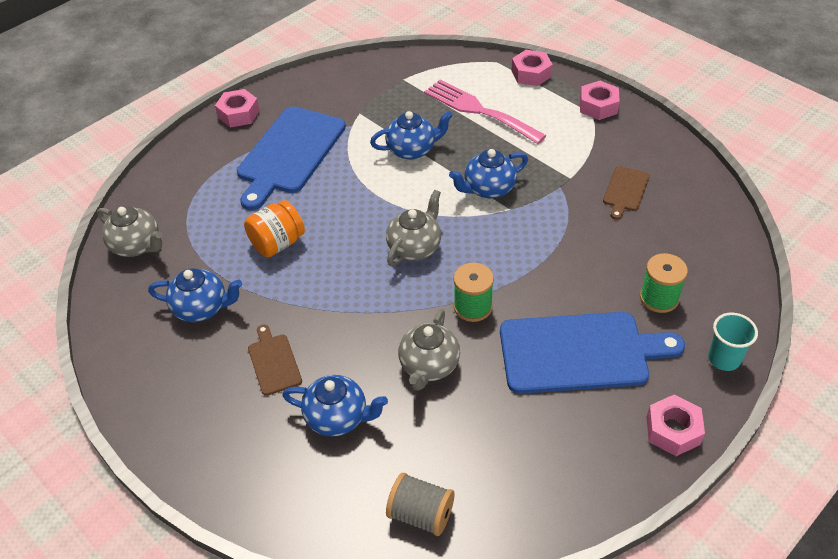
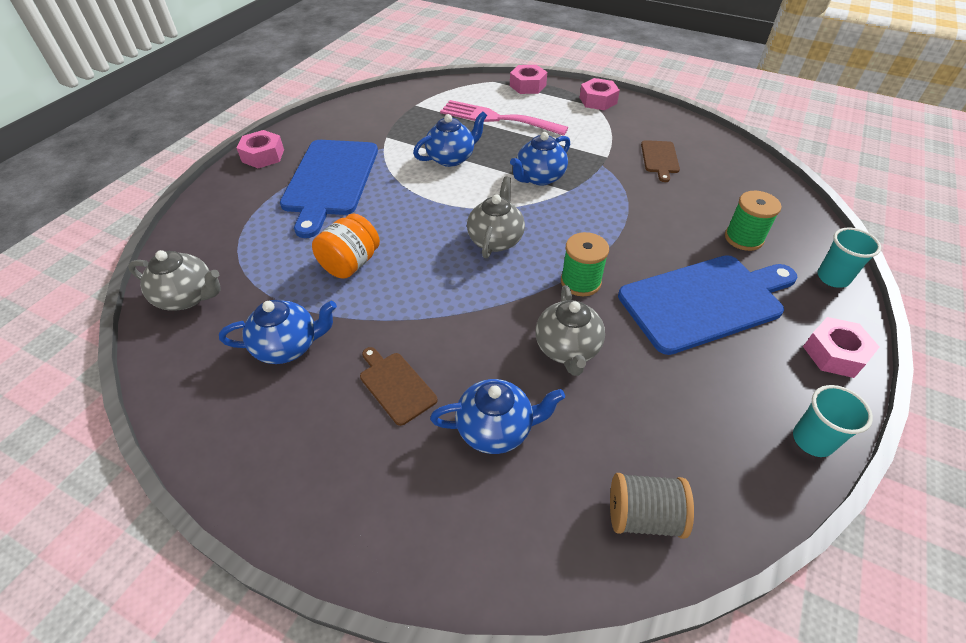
camera: 20 degrees left, 0 degrees up
none -> turquoise cup [793,385,873,457]

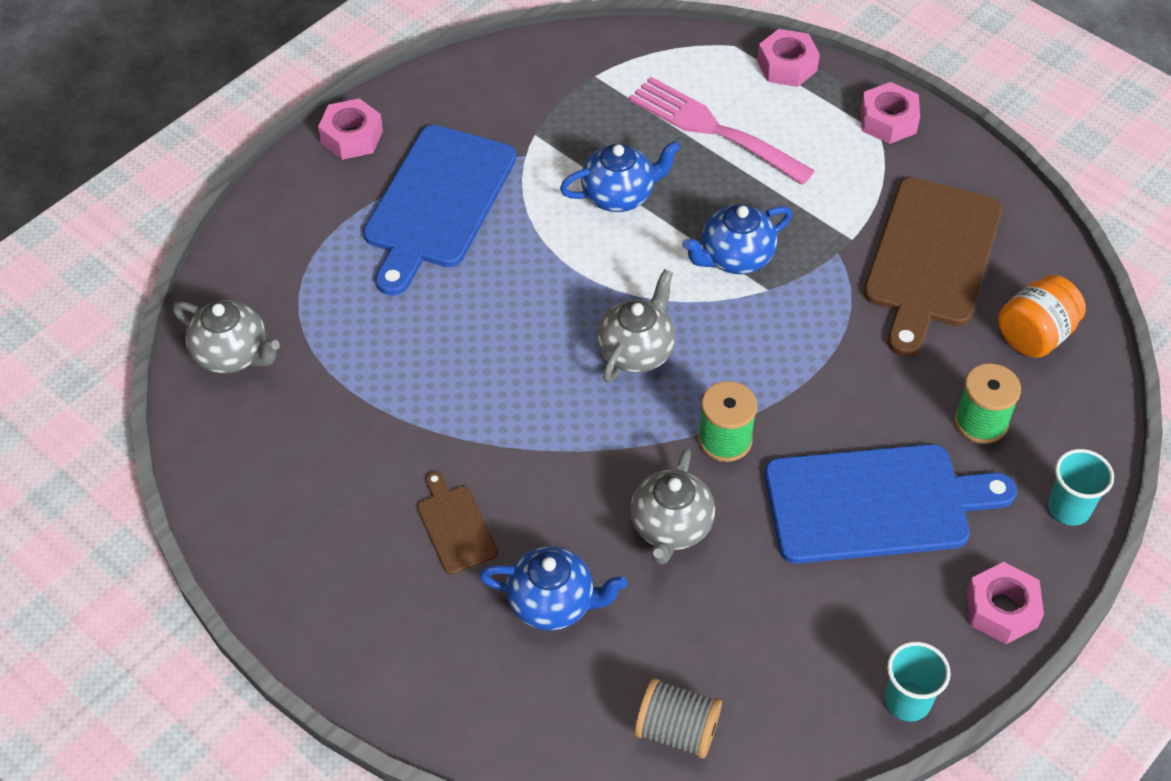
camera: 15 degrees right, 5 degrees up
blue teapot [219,300,337,364] -> none
orange jar [312,213,380,279] -> orange jar moved to [998,275,1086,358]
brown cutting board [641,140,680,182] -> brown cutting board [864,177,1002,357], size x2.12

